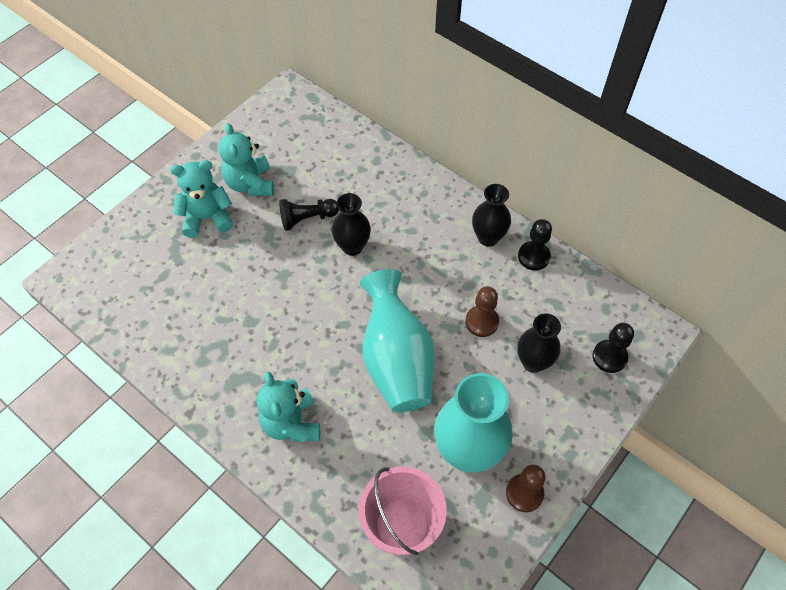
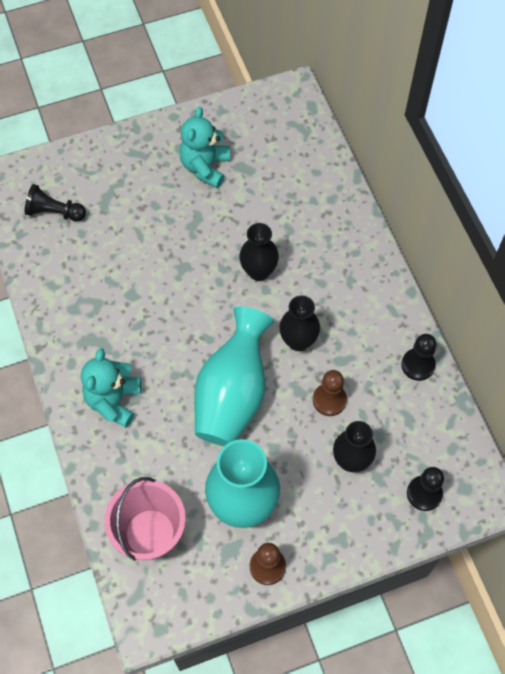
camera: 30 degrees right, 5 degrees up
turquoise teddy bear [170,160,233,238] -> none
black pawn [280,199,339,231] -> black pawn moved to [25,184,86,221]
black vase [472,184,511,247] -> black vase moved to [279,296,320,351]

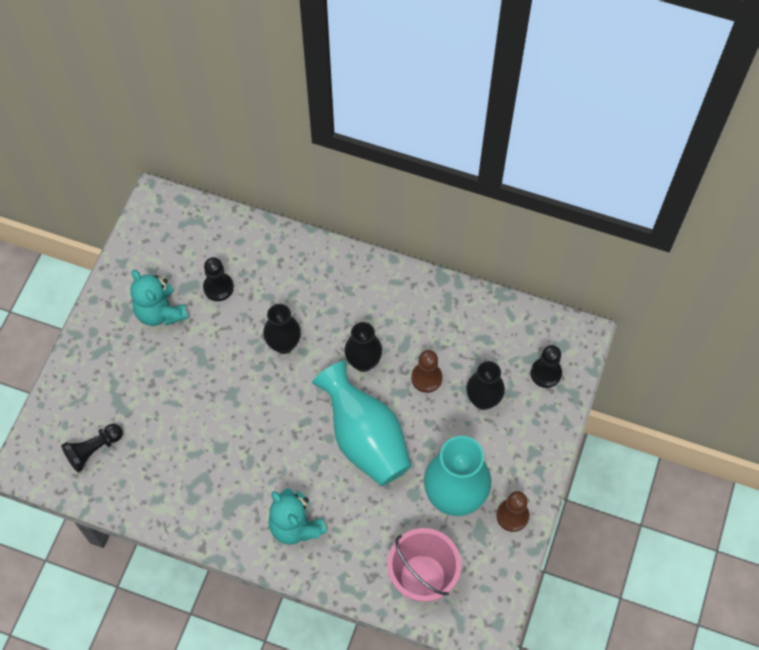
camera: 50 degrees left, 0 degrees up
black pawn [401,334,436,381] -> black pawn moved to [203,257,234,301]

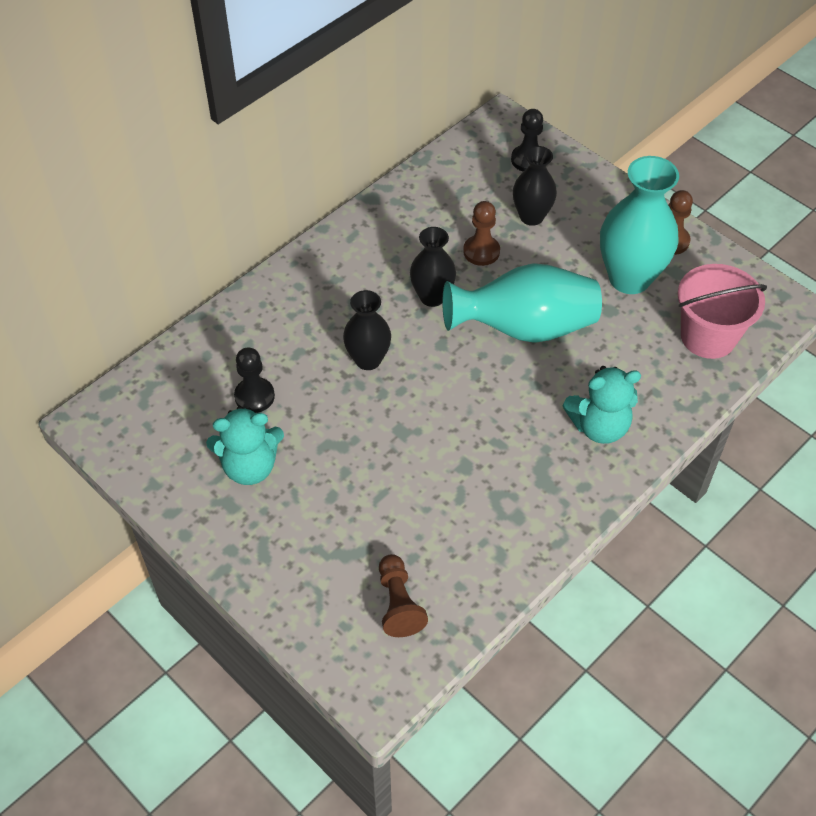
camera: 65 degrees left, 10 degrees down
black pawn [61,424,123,472] -> brown pawn [379,554,428,637]

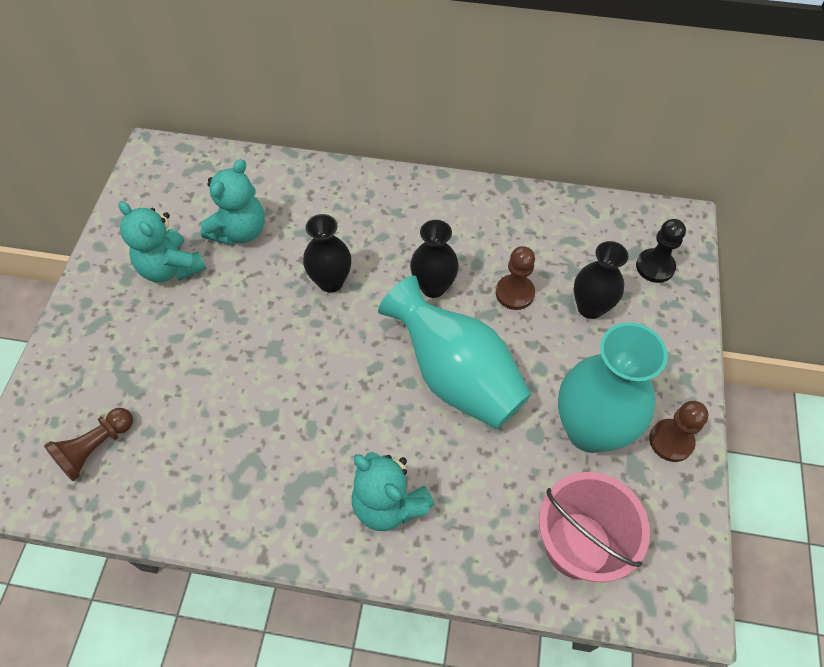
camera: 55 degrees right, 5 degrees up
black pawn [234,348,275,413] -> turquoise teddy bear [200,159,265,245]

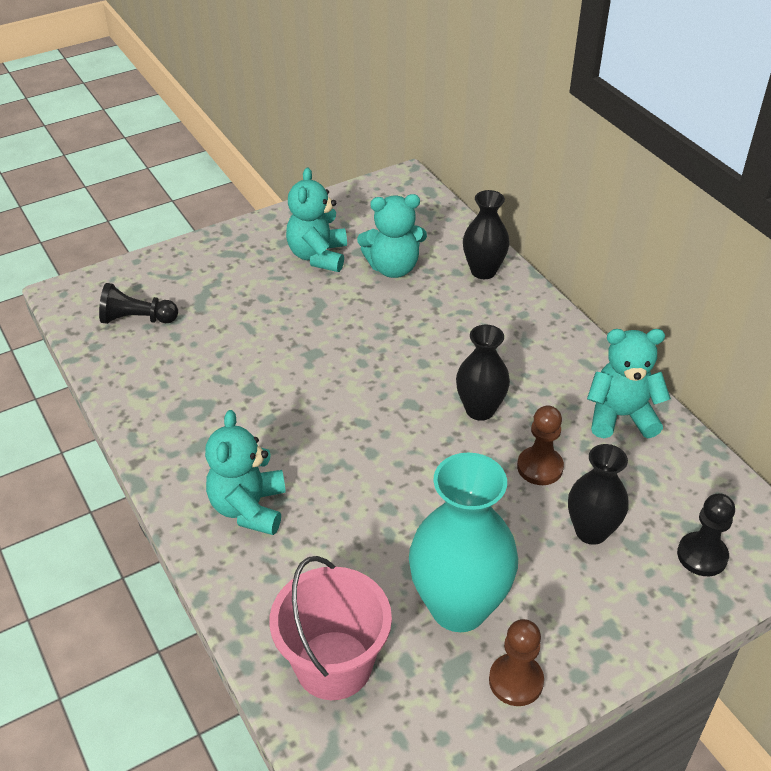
camera: 50 degrees right, 15 degrees down
brown pawn [44,408,133,481] -> black pawn [99,283,178,324]
black vase [303,214,351,293] -> black vase moved to [463,190,509,279]
turquoise vase [378,275,531,429] -> none
none -> turquoise teddy bear [587,329,671,438]

